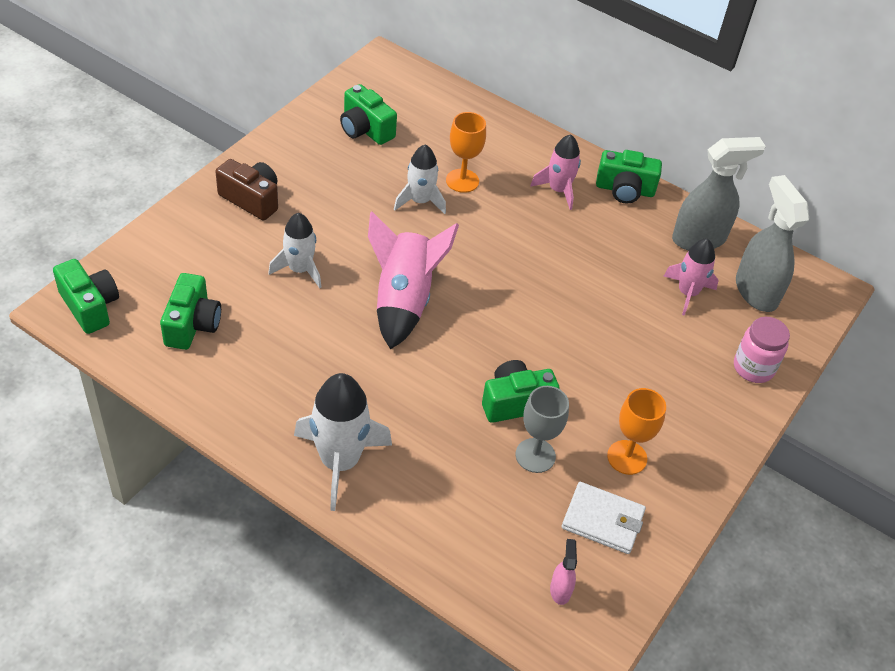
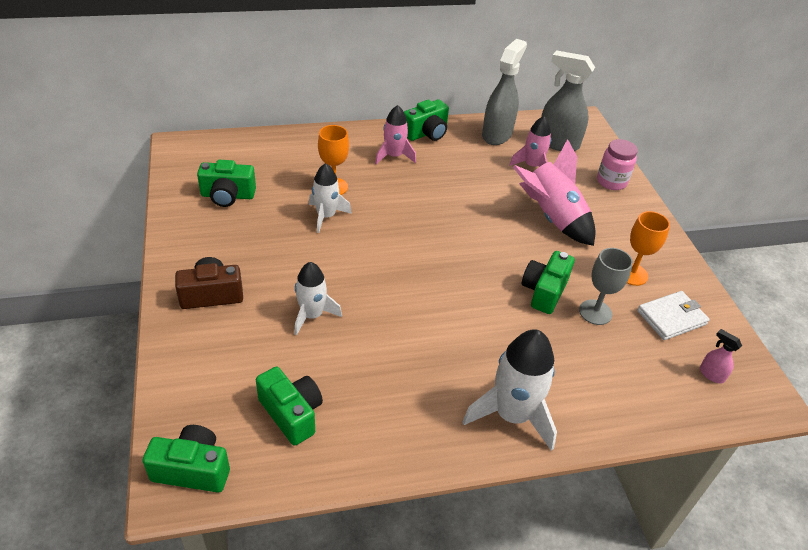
camera: 45 degrees left, 5 degrees down
pink rocket [368,211,459,349] -> pink rocket moved to [513,139,595,246]

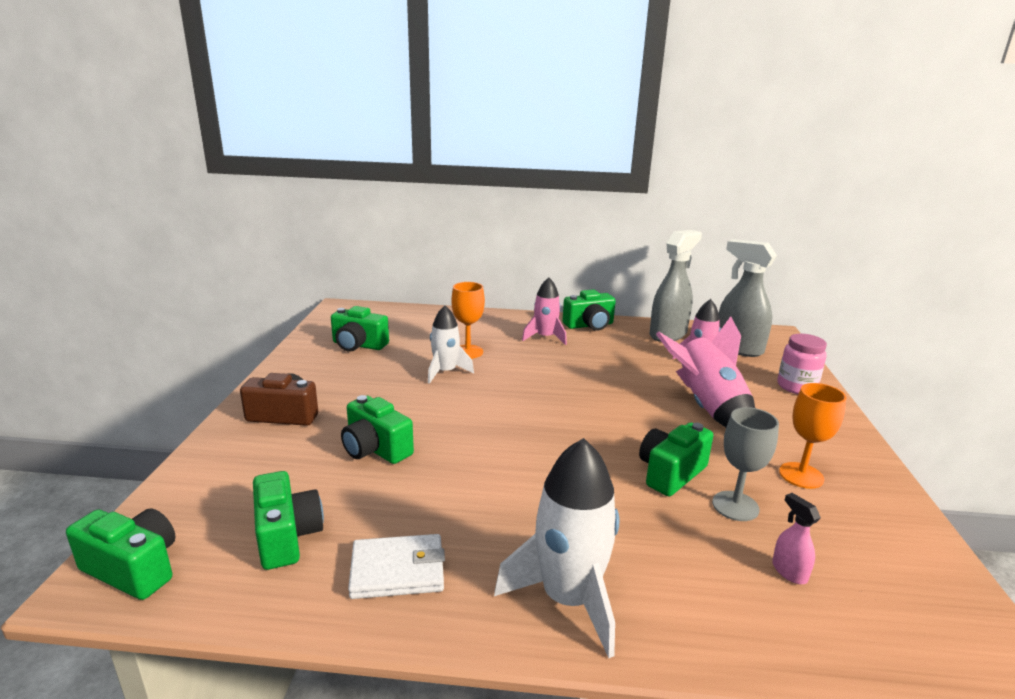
camera: 20 degrees right, 20 degrees down
white rocket [294,262,342,336] -> green camera [341,395,414,464]
white wallet [637,291,710,340] -> white wallet moved to [348,534,445,599]
pink spray bottle [700,329,742,383] -> pink spray bottle moved to [772,493,821,584]

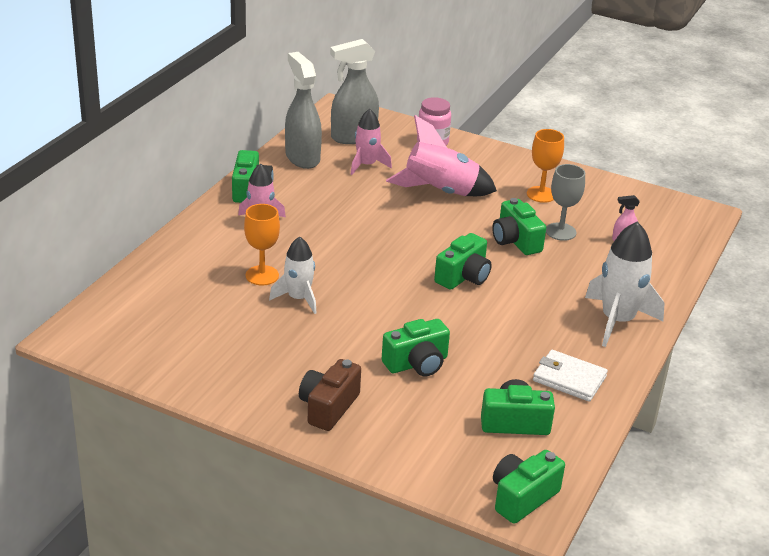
camera: 70 degrees left, 10 degrees up
green camera [331,306,389,351] -> green camera moved to [434,233,492,290]
white wallet [348,534,445,599] -> white wallet turned 75 degrees counterclockwise [533,350,608,402]

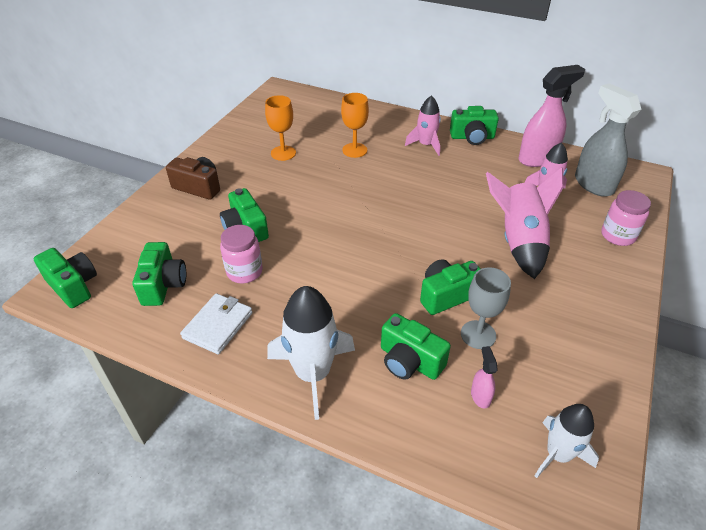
camera: 90 degrees right, 10 degrees up
white rocket [269,237,317,314] -> white rocket moved to [535,404,599,478]
grey spray bottle [285,52,322,169] -> pink spray bottle [518,65,585,167]
green camera [434,233,492,290] -> green camera moved to [381,313,451,380]
orange goblet [527,129,564,203] -> orange goblet moved to [265,95,296,161]
none -> pink jar [220,225,263,283]

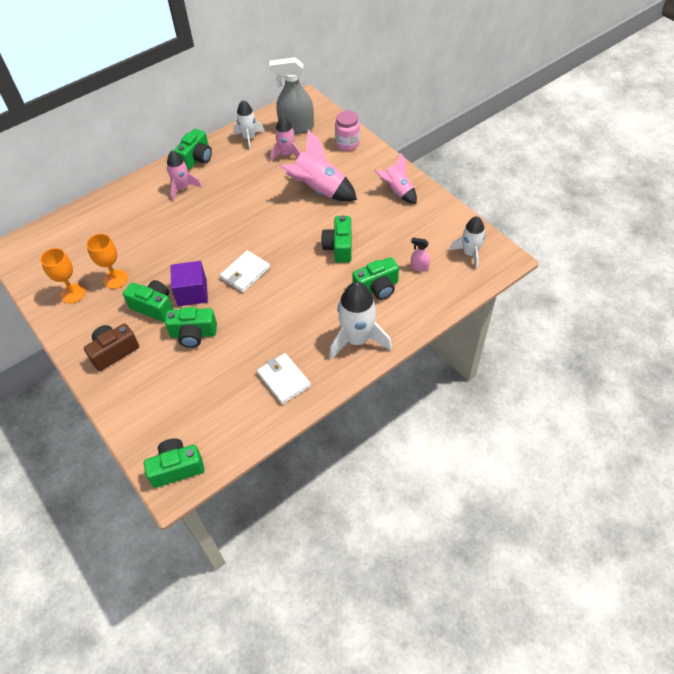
camera: 60 degrees left, 10 degrees up
green camera [133,242,186,306] -> green camera moved to [123,280,173,322]
pink jar [220,225,263,283] -> none
orange goblet [341,93,369,158] -> orange goblet moved to [40,248,85,303]
grey goblet [461,267,511,349] -> none
pink spray bottle [518,65,585,167] -> white rocket [233,100,265,150]
none -> purple cube [170,261,208,306]
none -> white wallet [220,250,270,292]
none -> pink rocket [374,153,417,204]

